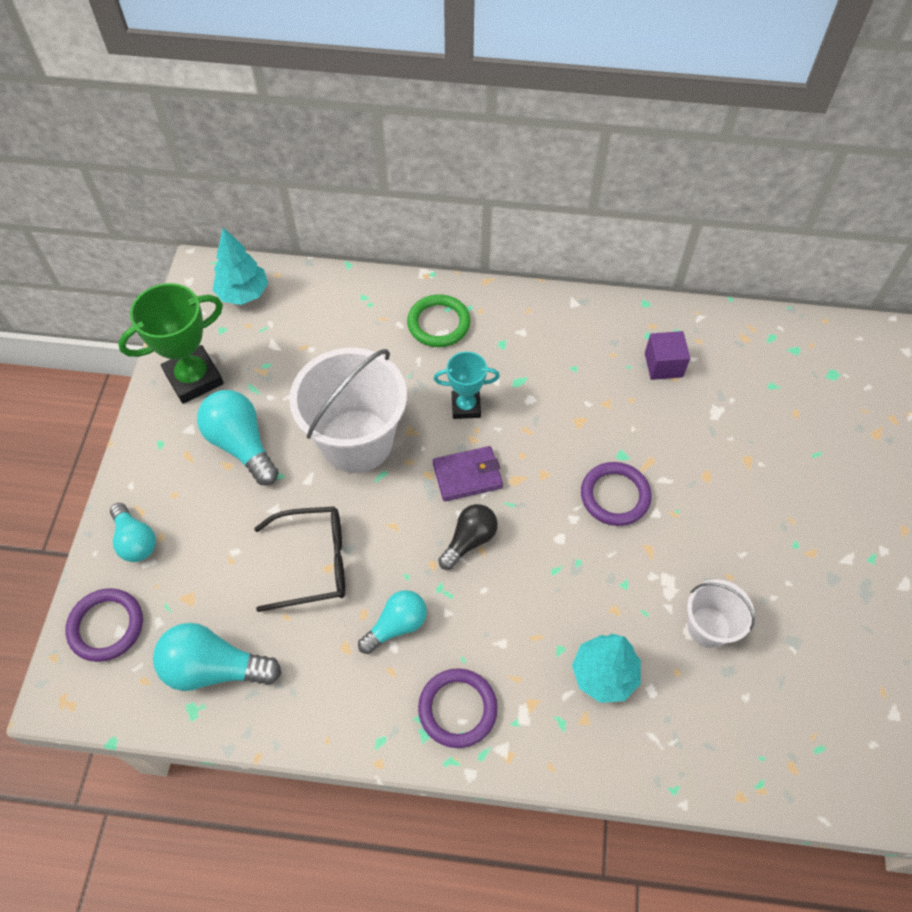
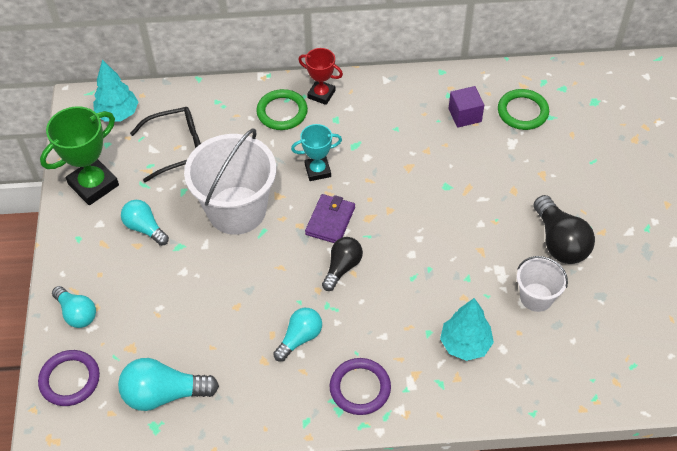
camera: 10 degrees left, 5 degrees down
turquoise light bulb [197,390,279,485] -> turquoise light bulb [121,200,169,246], size x0.66
black glasses [254,506,345,612] -> black glasses moved to [130,107,201,182]
purple wallet [433,446,503,501] -> purple wallet turned 45 degrees counterclockwise [305,194,355,243]
purple ring [581,462,652,526] -> none
none -> red trophy [298,48,343,105]
none -> green ring [498,89,549,130]
none -> black light bulb [534,195,595,264]

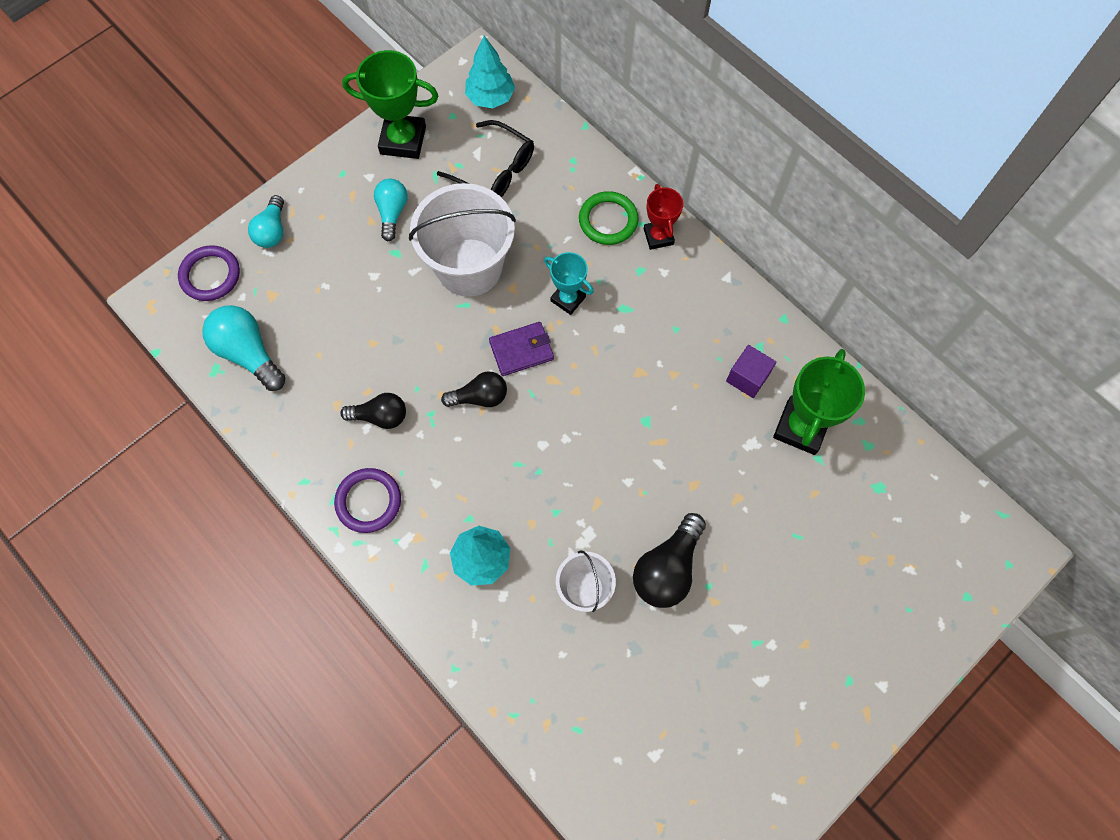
camera: 50 degrees right, 15 degrees up
turquoise light bulb [273,308,322,362] -> black light bulb [340,393,406,429]
green ring [498,89,549,130] -> green trophy [773,349,865,455]

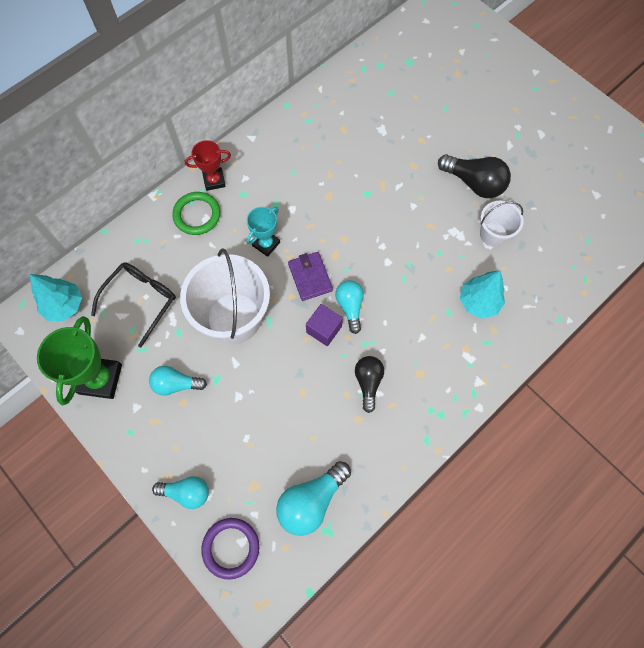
camera: 90 degrees left, 0 degrees up
purple ring [334,468,401,533] -> none
black light bulb [441,371,507,407] -> turquoise light bulb [335,280,364,334]
purple cube [726,345,776,398] -> purple cube moved to [306,304,343,346]
green trophy [773,349,865,455] -> none

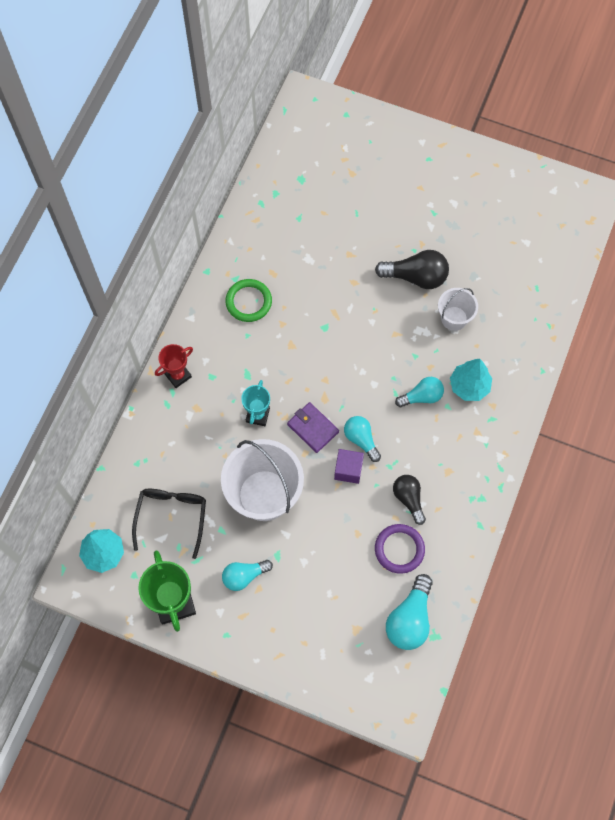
camera: 25 degrees left, 0 degrees up
turquoise light bulb [152,476,209,509] -> turquoise light bulb moved to [395,377,444,407]
green ring [172,192,220,235] -> green ring moved to [225,279,272,322]
purple ring [201,518,259,580] -> purple ring moved to [375,524,425,574]

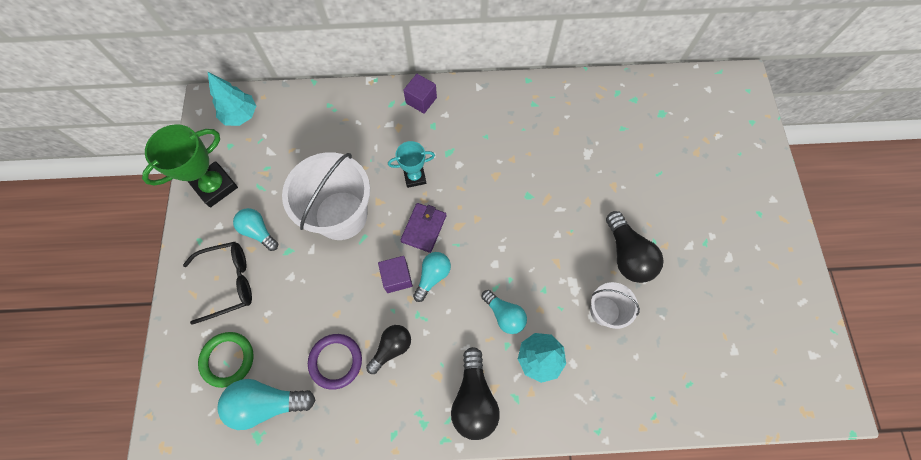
camera: 65 degrees right, 0 degrees up
black glasses [132,489,206,559] -> black glasses moved to [183,242,252,325]
red trophy [155,344,193,388] -> purple cube [403,74,437,114]
green ring [225,279,272,322] -> green ring moved to [198,332,254,388]
none -> black light bulb [451,347,500,440]

